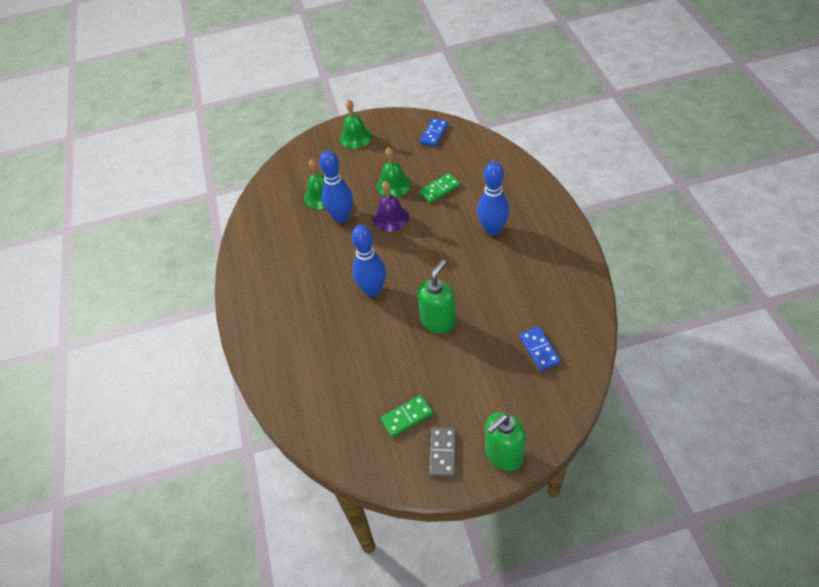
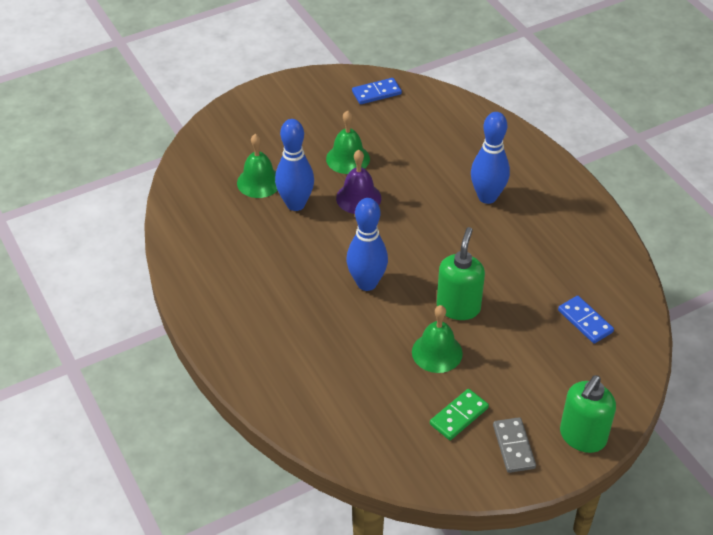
camera: 20 degrees left, 5 degrees down
green bell [340,100,372,149] -> green bell moved to [412,305,463,373]
blue domino [419,118,448,147] -> blue domino turned 60 degrees clockwise [352,78,402,104]
green domino [419,173,460,203] -> none

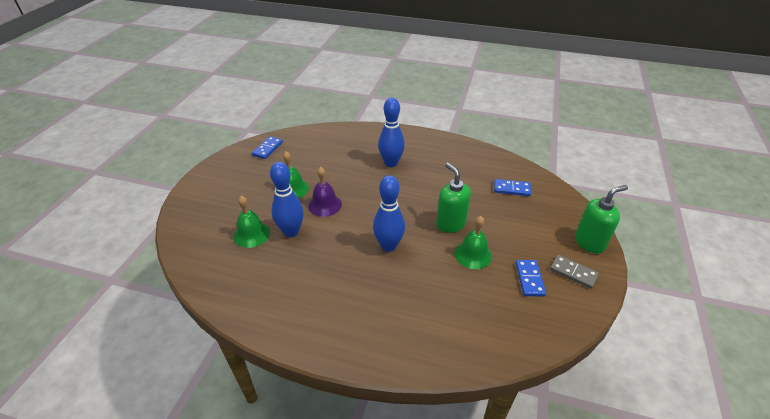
camera: 45 degrees left, 5 degrees down
green domino [430,389,489,440] -> blue domino [516,260,546,296]
green soap dispenser [560,375,616,453] -> green soap dispenser turned 105 degrees counterclockwise [575,185,628,254]

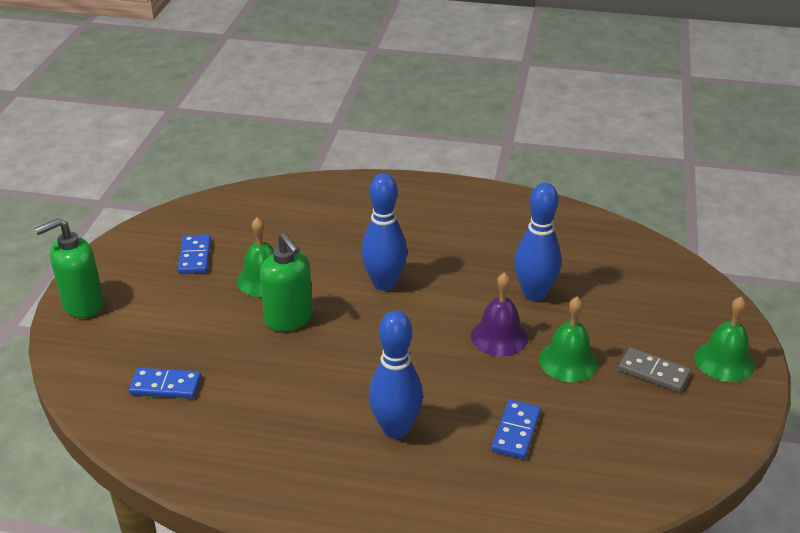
camera: 175 degrees right, 5 degrees down
green bell [233,196,270,248] -> green bell moved to [695,296,755,382]
blue domino [252,136,283,159] -> blue domino moved to [491,400,541,459]
grey domino [550,255,599,289] -> grey domino moved to [618,347,691,392]

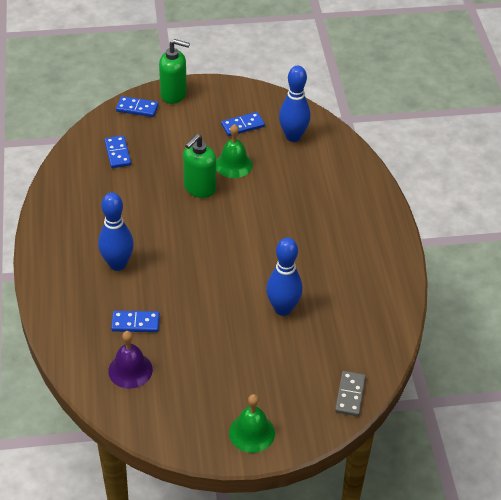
camera: 70 degrees right, 10 degrees up
green soap dispenser [34,218,104,318] -> green soap dispenser turned 150 degrees clockwise [159,39,190,104]
blue bowling pin [361,173,407,291] -> blue bowling pin moved to [279,66,311,142]
purple bell [471,272,528,356] -> purple bell moved to [108,331,153,389]
green bell [539,297,598,382] -> none
grey domino [618,347,691,392] -> grey domino moved to [335,371,366,416]
none -> blue domino [116,96,159,117]

